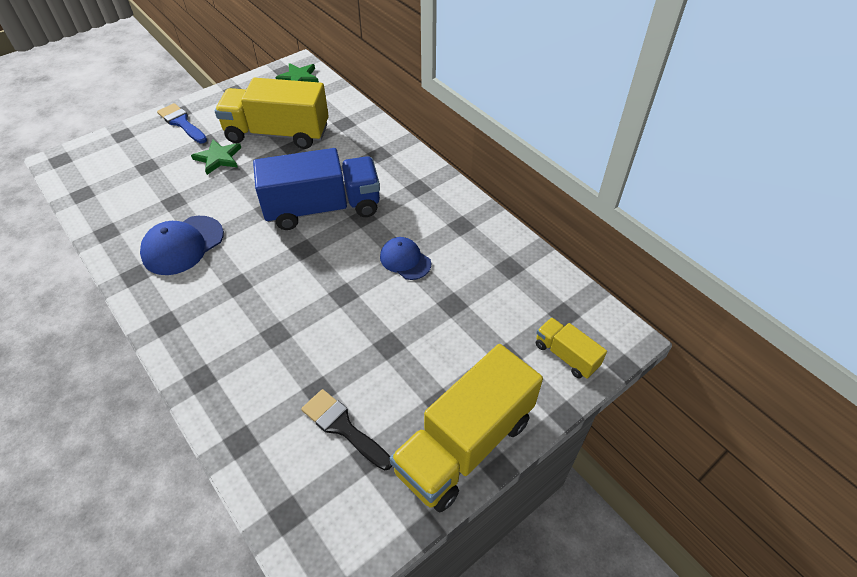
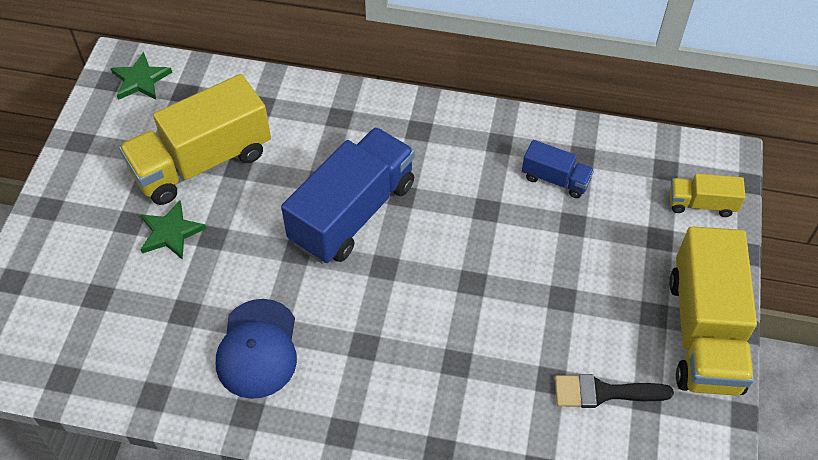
camera: 40 degrees left, 5 degrees up
blue brush [157,103,207,143] -> none
blue cap [380,237,431,280] -> none
none -> blue truck [522,140,594,198]

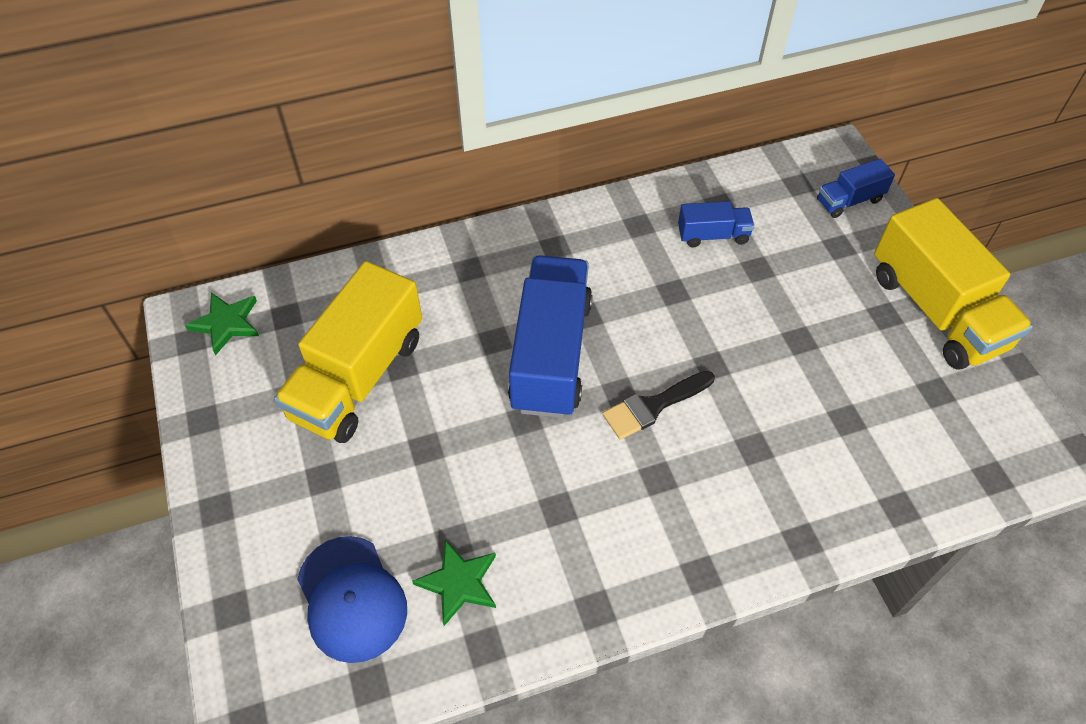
camera: 30 degrees left, 0 degrees up
green star [140,200,206,260] -> green star moved to [412,539,496,626]
blue cap [216,299,297,399] -> blue cap moved to [297,536,407,663]
black brush [555,374,674,408] -> black brush moved to [602,371,715,440]
yellow truck [670,173,745,217] -> blue truck [817,158,895,218]

